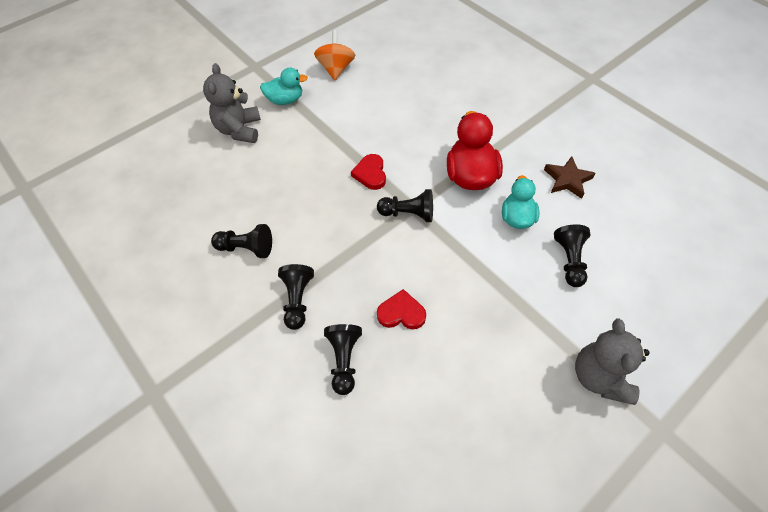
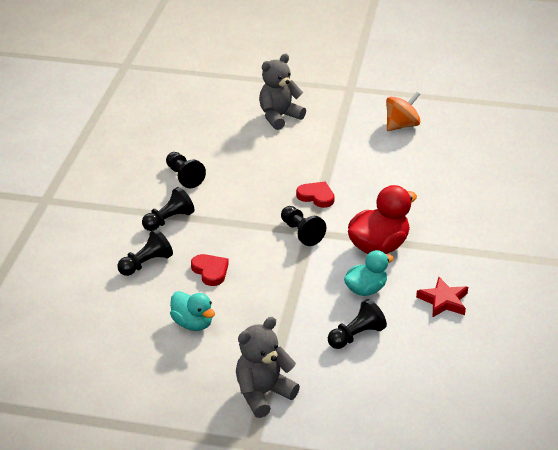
camera: 50 degrees right, 20 degrees down
turquoise duck [260,68,308,105] -> turquoise duck moved to [170,291,215,331]
red heart [351,154,386,190] -> red heart turned 75 degrees clockwise [296,182,335,208]
brown star [544,156,596,199] -> red star [416,277,468,318]

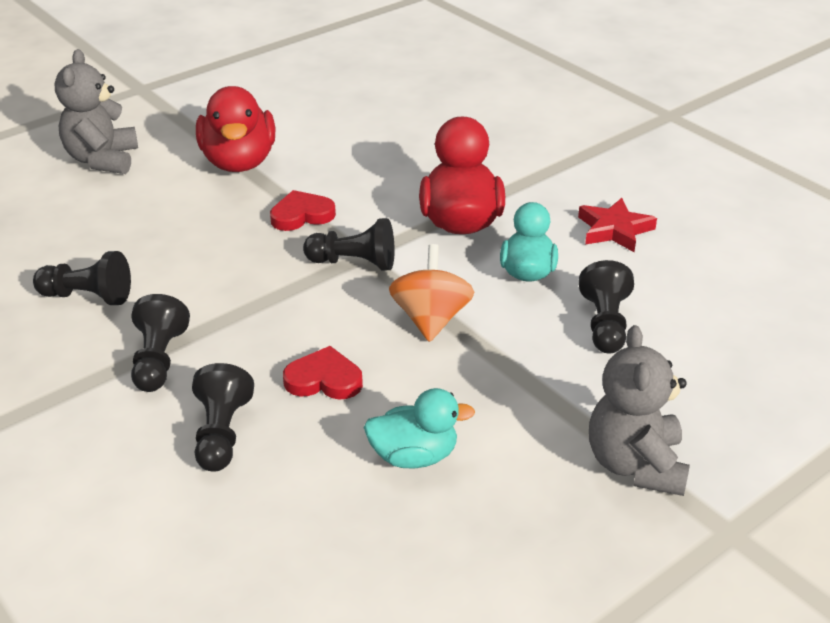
camera: 50 degrees left, 0 degrees up
orange spinning top [386,91,420,131] -> orange spinning top moved to [389,244,475,342]
none -> red duck [196,86,275,172]

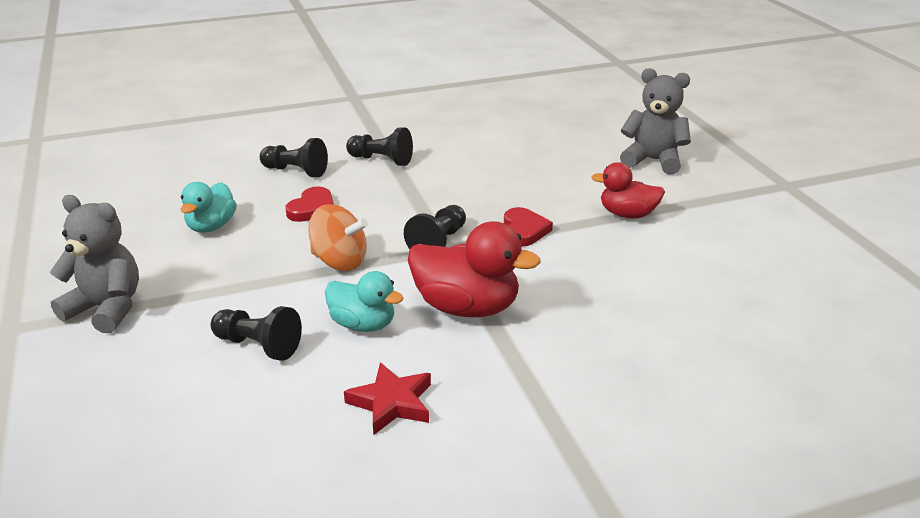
camera: 110 degrees right, 5 degrees down
black pawn [33,251,131,305] -> none
red duck [196,86,275,172] -> red duck [591,162,665,218], size x0.64

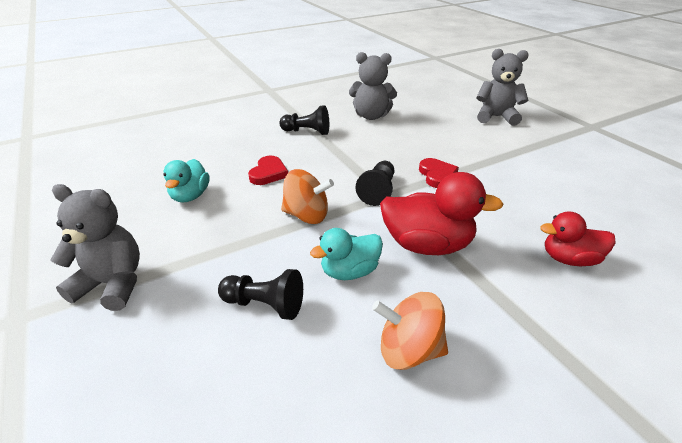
camera: 10 degrees left, 5 degrees up
black pawn [260,138,328,177] -> none
turquoise duck [325,271,404,332] -> turquoise duck turned 135 degrees clockwise [310,228,383,280]
red star [344,362,431,435] -> orange spinning top [372,292,448,370]
red duck [591,162,665,218] -> red duck moved to [540,211,616,266]
none -> grey teddy bear [349,52,397,120]

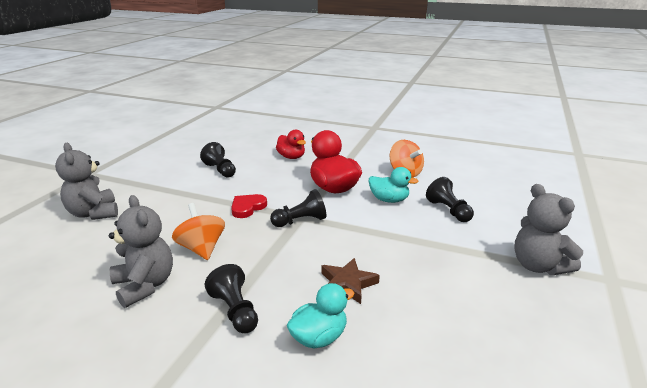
camera: 130 degrees left, 10 degrees down
turquoise duck [163,159,209,203] -> turquoise duck moved to [287,283,354,349]
red heart [248,156,288,185] -> brown star [322,258,380,304]
orange spinning top [281,169,334,224] -> orange spinning top moved to [172,203,225,260]
none -> black pawn [200,142,236,178]

